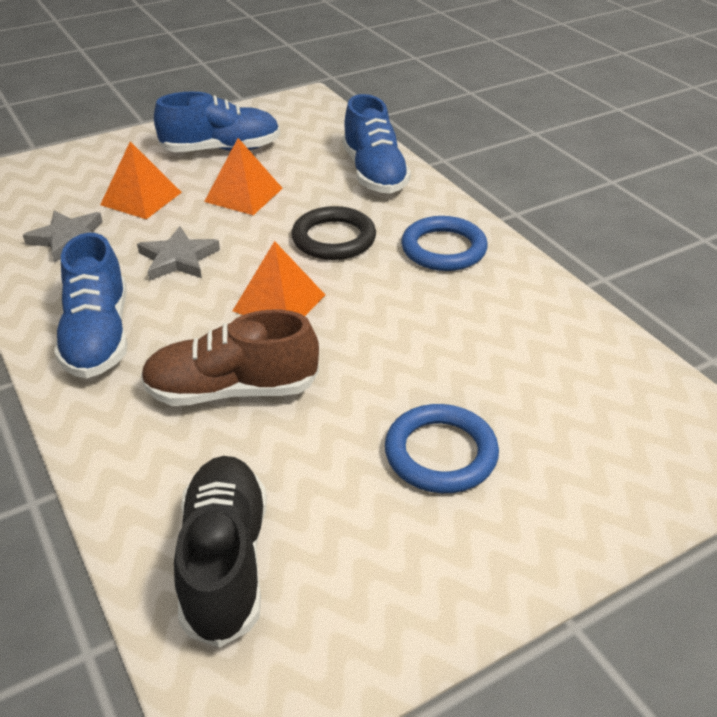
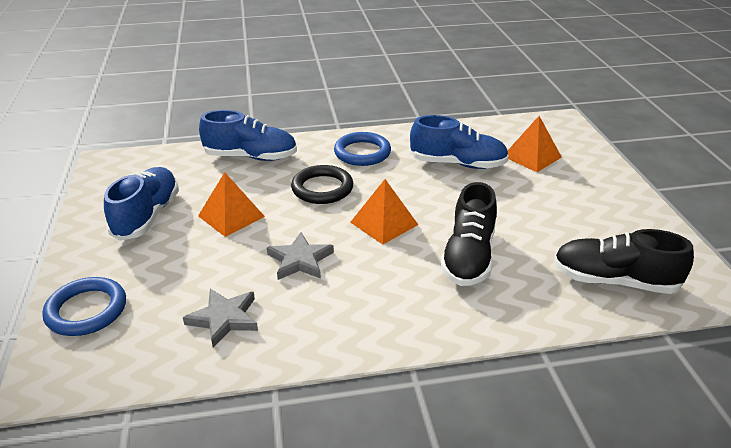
camera: 70 degrees left, 5 degrees down
blue shoe [54,233,128,378] -> blue shoe moved to [410,115,509,169]
orange pyramid [100,141,182,219] -> orange pyramid moved to [508,116,562,172]
brown shoe [141,310,319,406] -> black shoe [441,182,497,286]
blue ring [385,404,499,493] -> blue ring moved to [42,277,126,336]

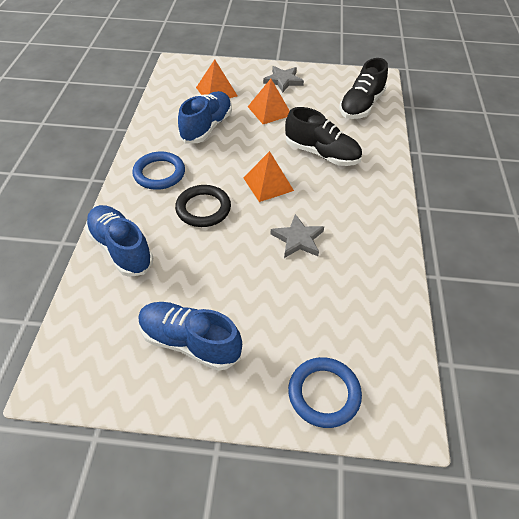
camera: 75 degrees left, 15 degrees up
grey star [183,289,258,348] -> grey star moved to [263,66,304,93]
orange pyramid [198,172,265,237] -> orange pyramid moved to [248,79,290,124]
blue shoe [199,110,297,161] -> blue shoe turned 60 degrees counterclockwise [85,205,153,277]

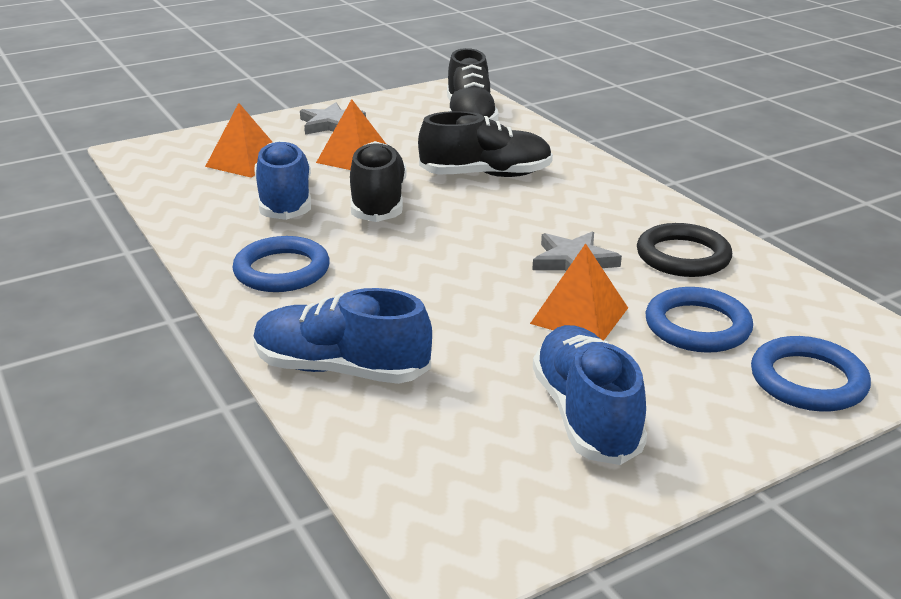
camera: 35 degrees left, 20 degrees down
blue shoe [138,302,242,371] -> blue shoe turned 90 degrees clockwise [533,325,647,465]
black ring [175,185,231,227] -> black ring moved to [637,223,732,277]
orange pyramid [243,151,294,202] -> orange pyramid moved to [530,243,628,340]
none -> black shoe [350,141,406,222]
none -> blue ring [645,287,753,353]

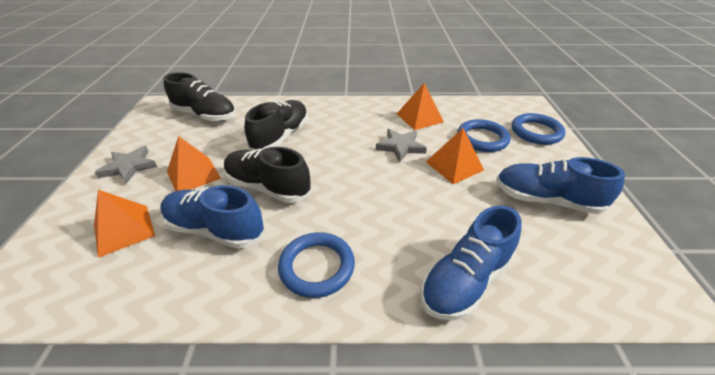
camera: 60 degrees left, 10 degrees up
black ring [637,223,732,277] -> orange pyramid [397,83,444,130]

